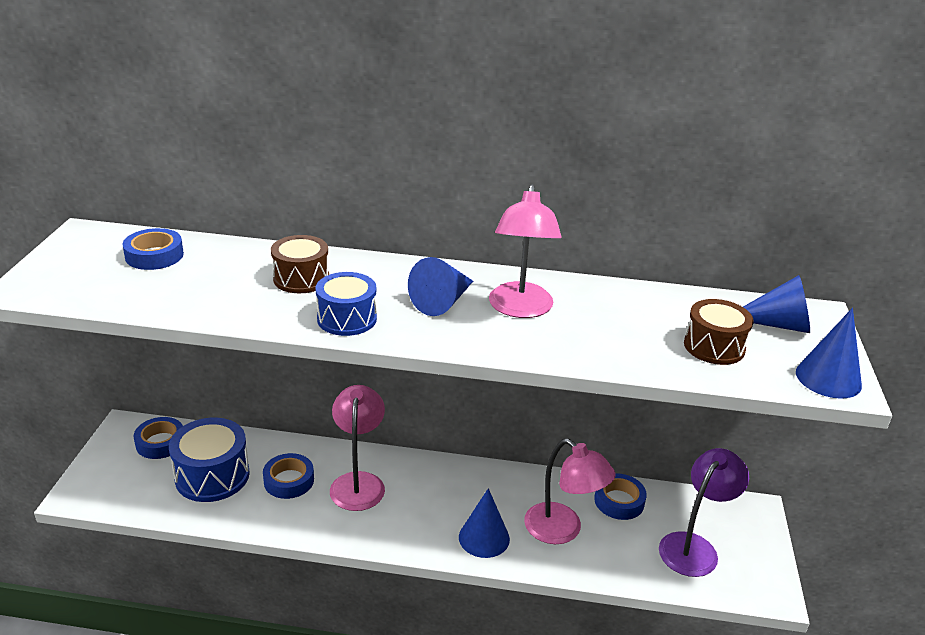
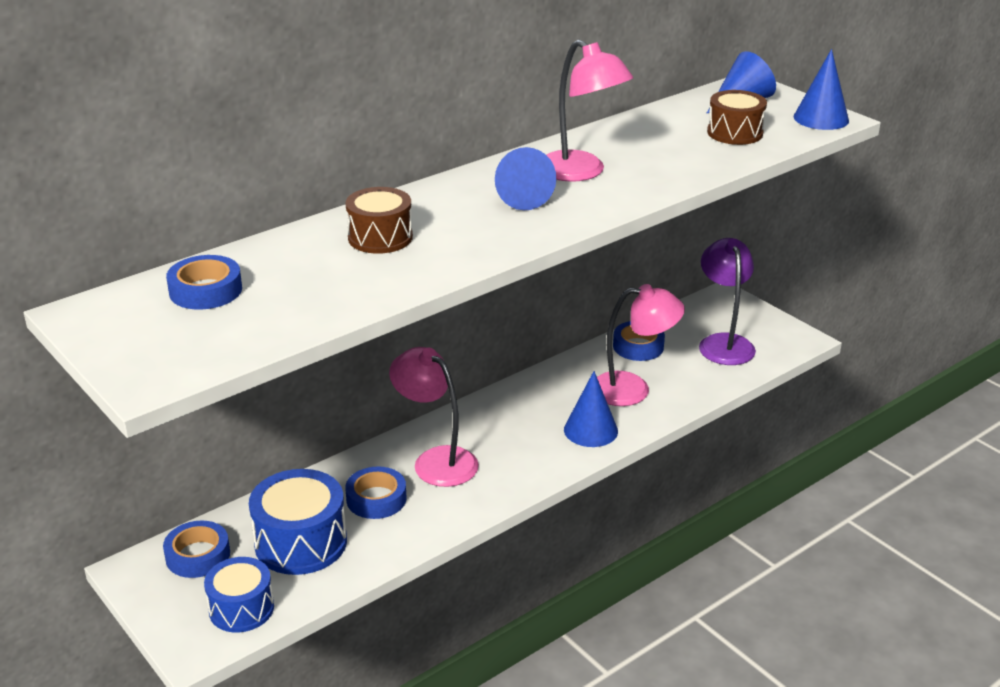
camera: 45 degrees left, 0 degrees up
blue drum [315,272,377,336] -> blue drum moved to [204,557,274,633]

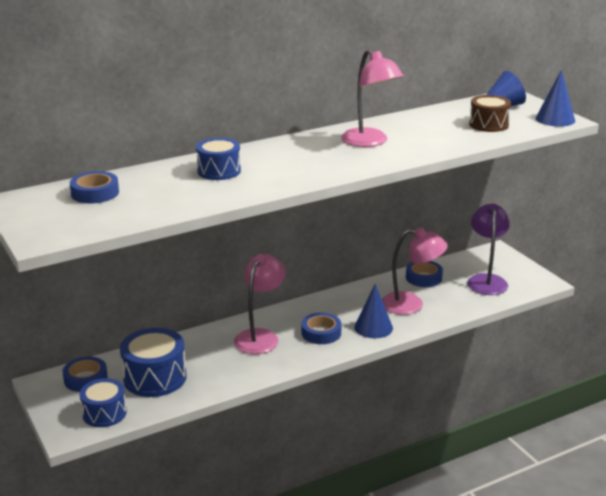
camera: 10 degrees right, 5 degrees down
brown drum [345,187,413,254] -> blue drum [196,138,241,180]
blue tape [345,467,407,519] -> blue tape moved to [301,313,341,344]
pink lamp [389,347,479,487] -> pink lamp turned 60 degrees clockwise [234,254,286,354]
blue cone [495,147,556,210] -> none

